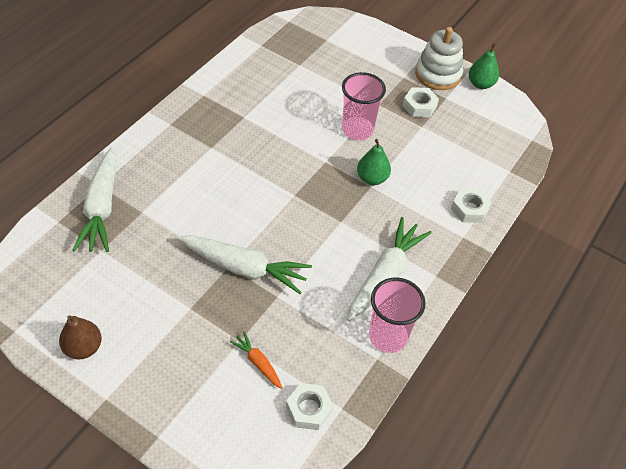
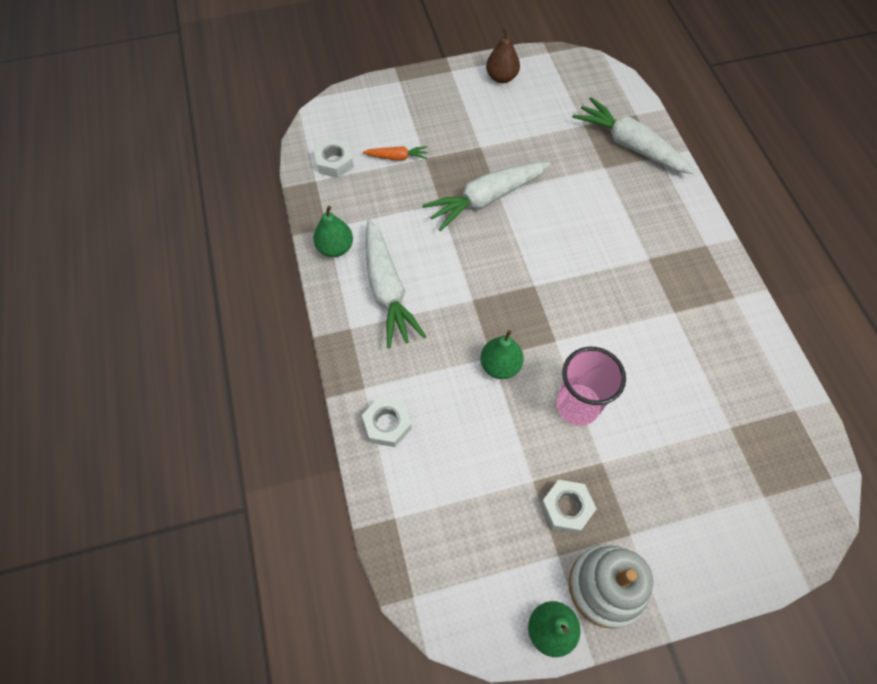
camera: 135 degrees right, 10 degrees up
pink cup [369,277,426,353] -> green pear [313,206,353,257]

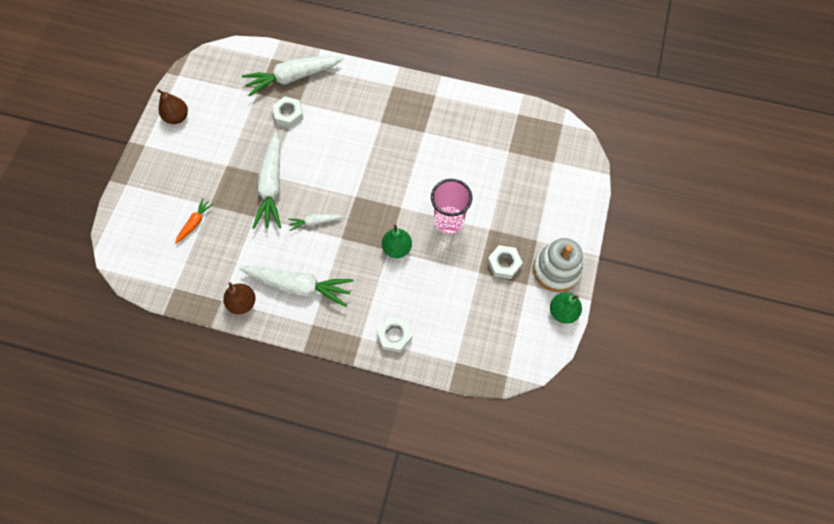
camera: 60 degrees left, 5 degrees up
green pear [313,206,353,257] -> brown pear [223,282,255,314]
white nut [314,138,354,178] -> white nut moved to [273,97,304,128]
none -> white carrot [288,214,342,231]

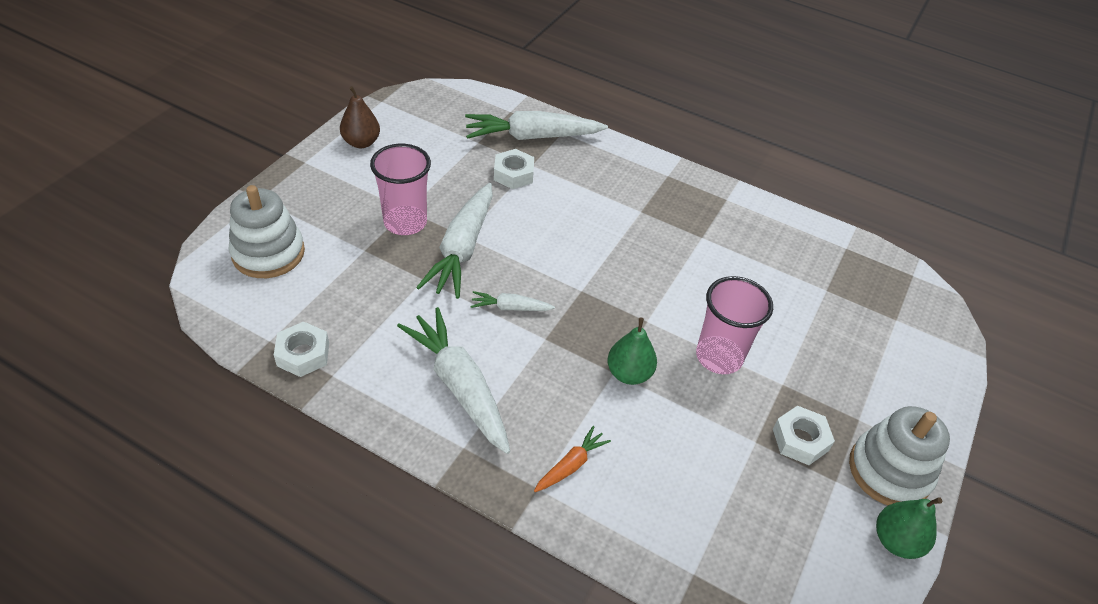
camera: 10 degrees right, 20 degrees down
orange carrot [175,198,214,243] -> orange carrot moved to [534,426,611,492]
brown pear [223,282,255,314] -> none
white carrot [239,265,354,307] -> white carrot turned 150 degrees counterclockwise [397,307,510,454]
white nut [377,317,412,352] -> white nut moved to [274,321,329,377]
none -> white stacking toy [228,185,305,278]
none -> pink cup [370,144,431,235]

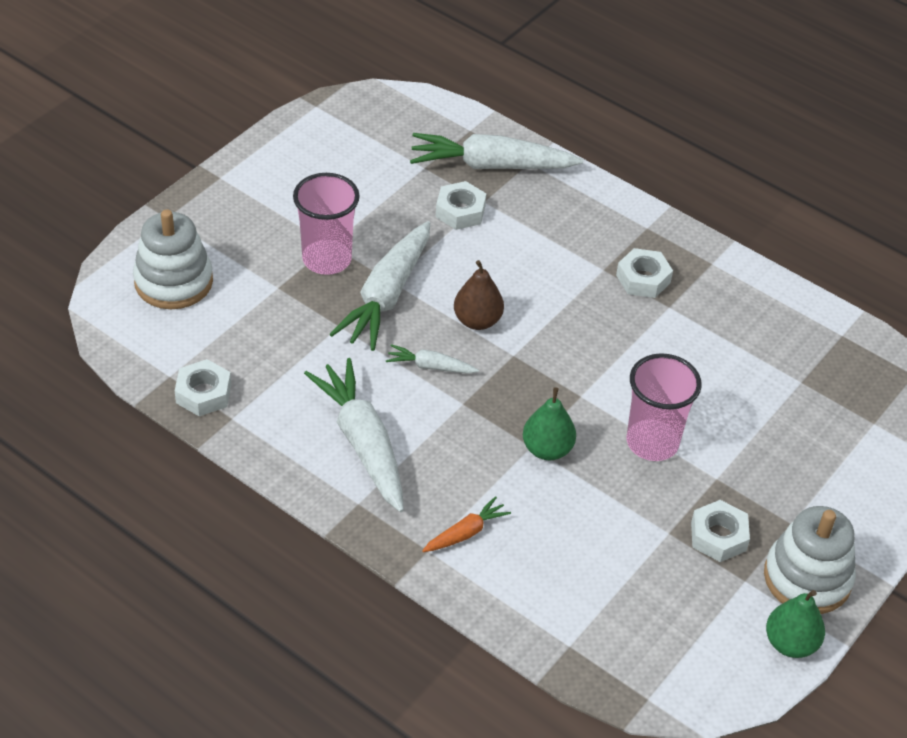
camera: 10 degrees right, 0 degrees up
brown pear [340,86,380,148] -> brown pear moved to [454,260,504,330]
none -> white nut [616,248,673,298]

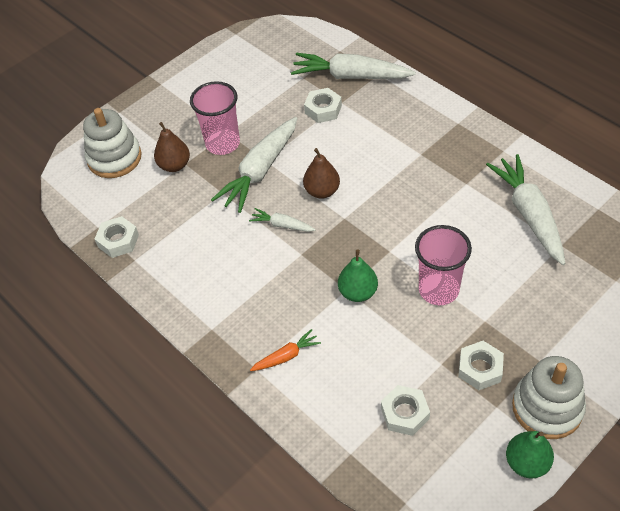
camera: 15 degrees right, 5 degrees up
white carrot [304,358,404,512] -> white carrot moved to [486,154,565,265]
white nut [616,248,673,298] -> white nut moved to [381,385,430,436]
none -> brown pear [154,122,190,172]

